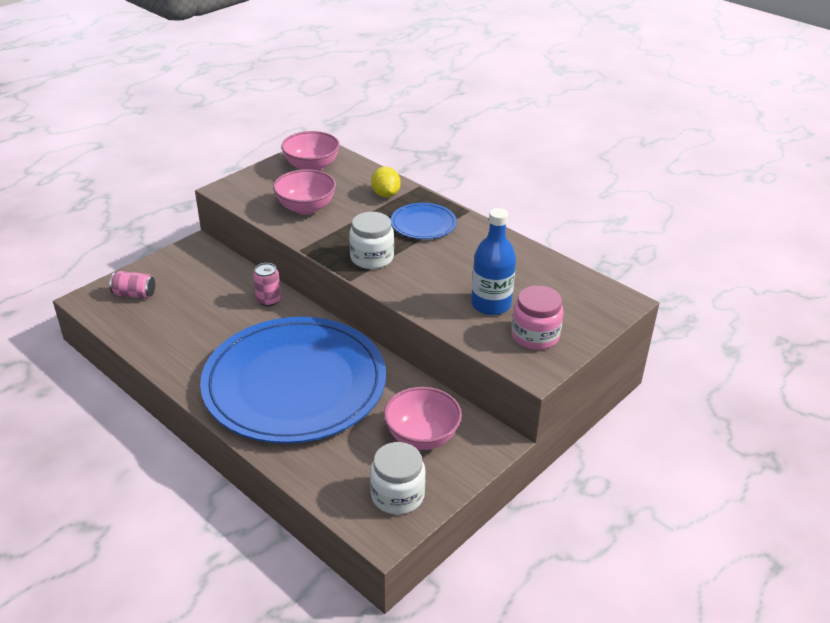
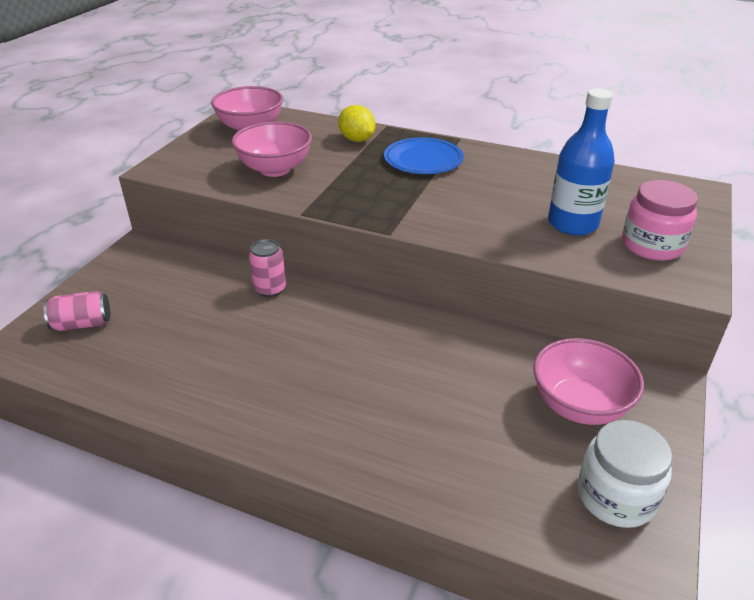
camera: 20 degrees left, 0 degrees up
blue plate [200,317,386,444] -> none
white jar [349,212,394,269] -> none

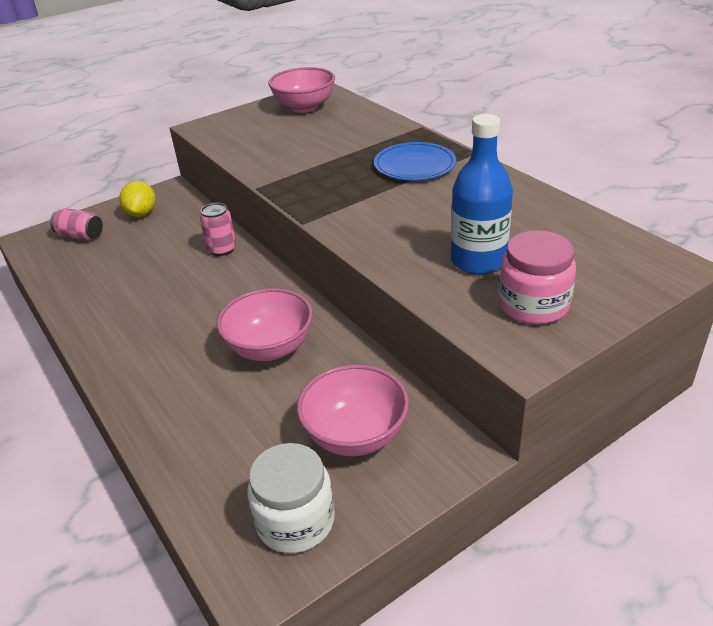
camera: 35 degrees right, 0 degrees up
pink bowl [232,121,312,177] -> pink bowl moved to [217,288,313,361]
yellow lemon [338,105,376,142] -> yellow lemon moved to [120,181,156,217]

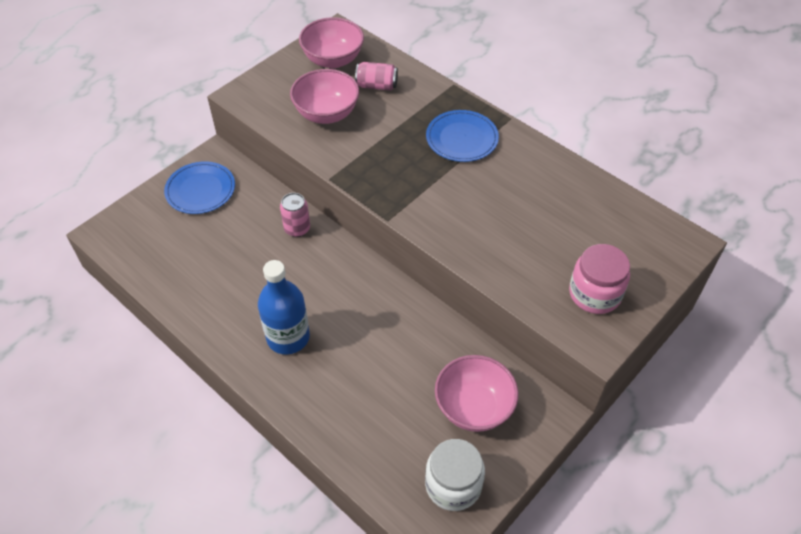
camera: 15 degrees left, 15 degrees up
pink can [50,208,103,241] -> pink can moved to [355,62,398,90]
yellow lemon [120,181,156,217] -> blue plate [164,161,235,214]
pink bowl [217,288,313,361] -> pink bowl moved to [290,69,359,124]
blue bottle [451,114,513,274] -> blue bottle moved to [258,260,310,355]

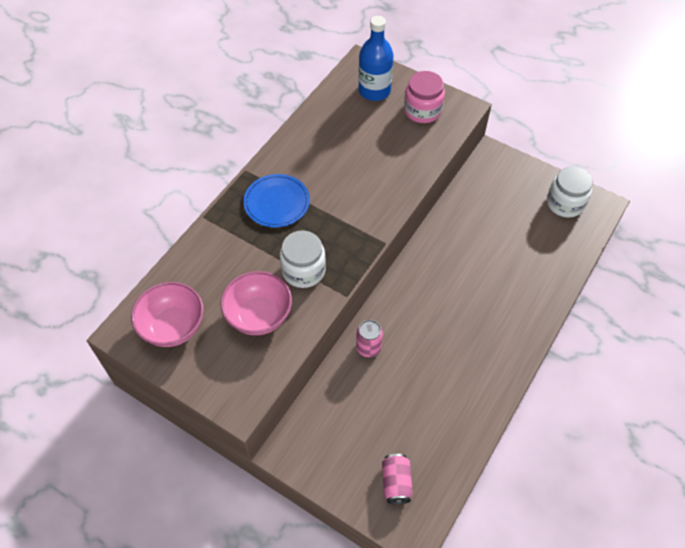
camera: 100 degrees left, 5 degrees up
blue plate [164,161,235,214] -> none
blue bottle [258,260,310,355] -> blue bottle moved to [359,16,394,101]
pink can [355,62,398,90] -> pink can moved to [382,454,413,504]
pink bowl [435,355,518,432] -> none
none -> white jar [280,231,326,288]

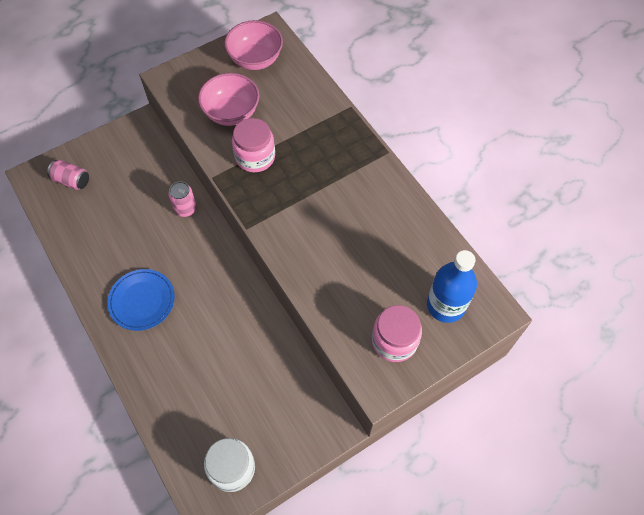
camera: 115 degrees right, 5 degrees up
blue plate [243,174,310,228] -> blue plate moved to [107,269,175,331]
white jar [280,231,326,288] -> pink jar [232,118,275,172]

